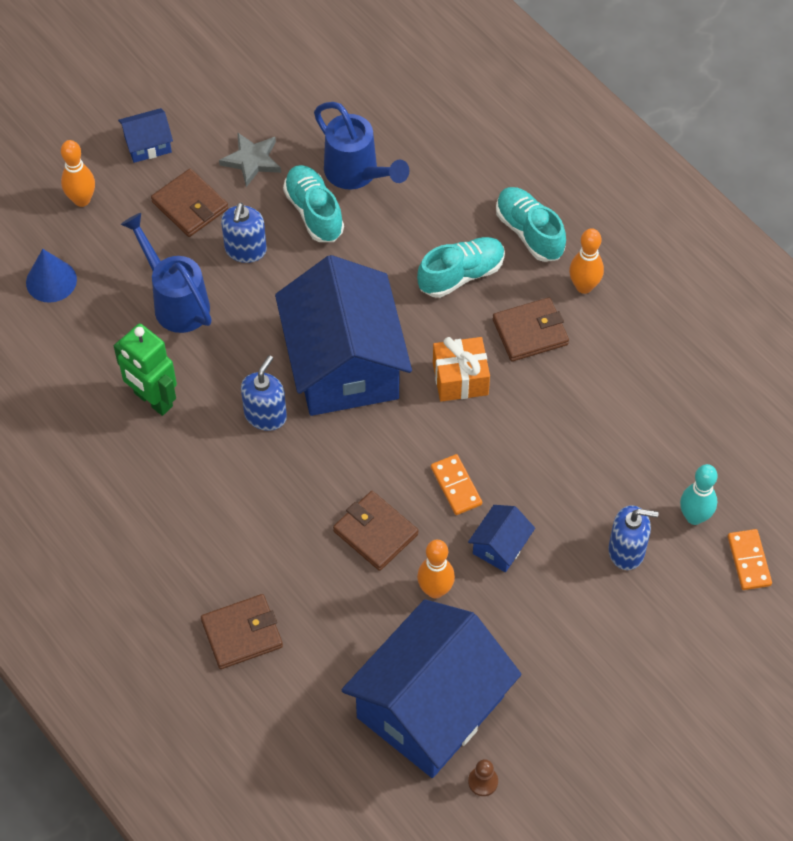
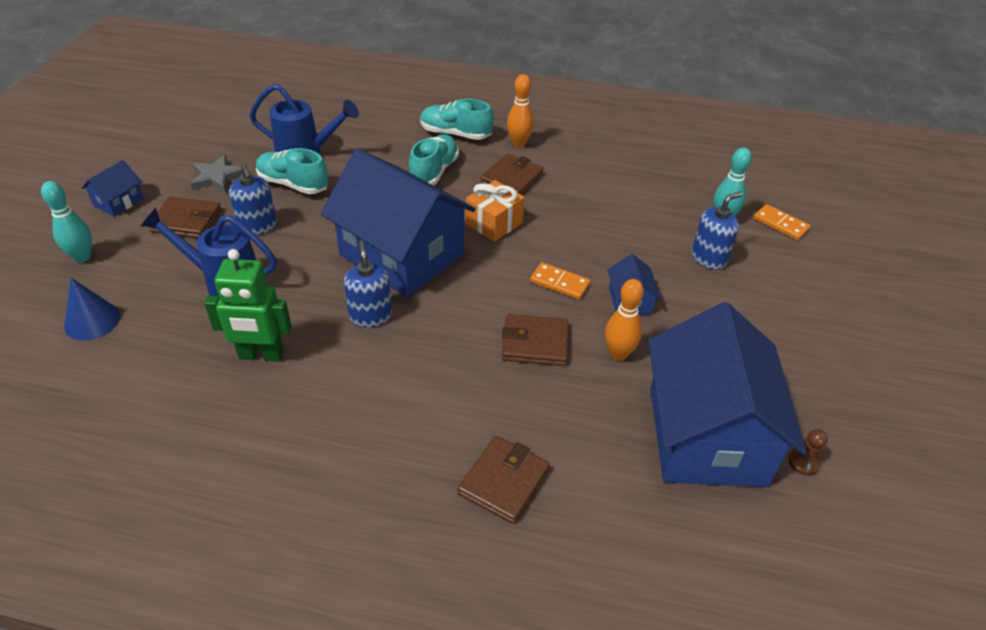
camera: 40 degrees left, 15 degrees down
orange bowling pin [61,140,95,207] -> turquoise bowling pin [41,181,92,262]

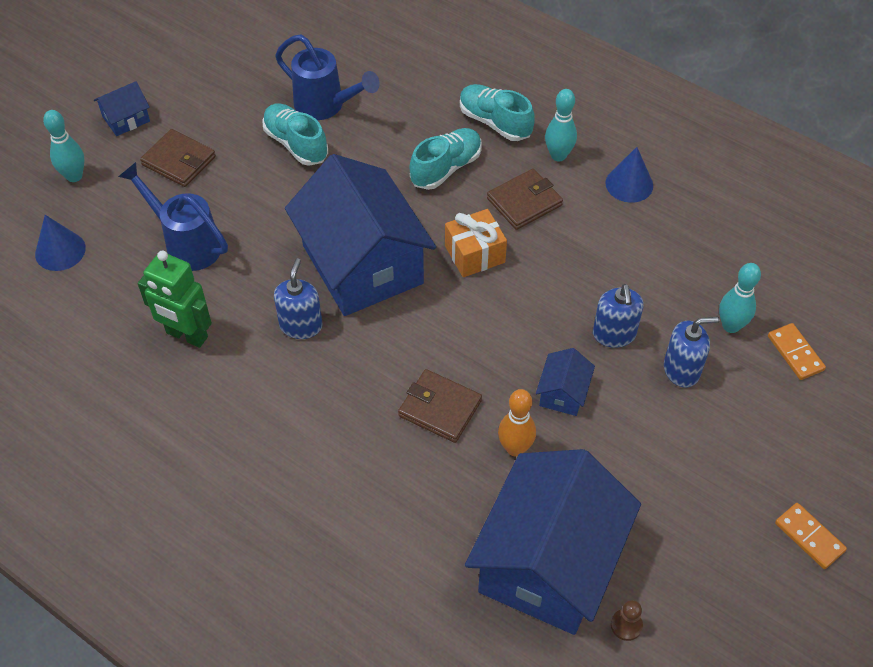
camera: 25 degrees right, 10 degrees up
grey star [190,155,242,193] -> none
blue soap dispenser [229,164,277,235] -> blue soap dispenser moved to [593,284,644,348]
brown wallet [458,436,550,524] -> none
orange bowling pin [507,74,534,148] -> turquoise bowling pin [545,89,577,161]
orange domino [530,262,590,300] -> orange domino moved to [775,503,847,569]
none -> blue cone [605,147,653,203]

